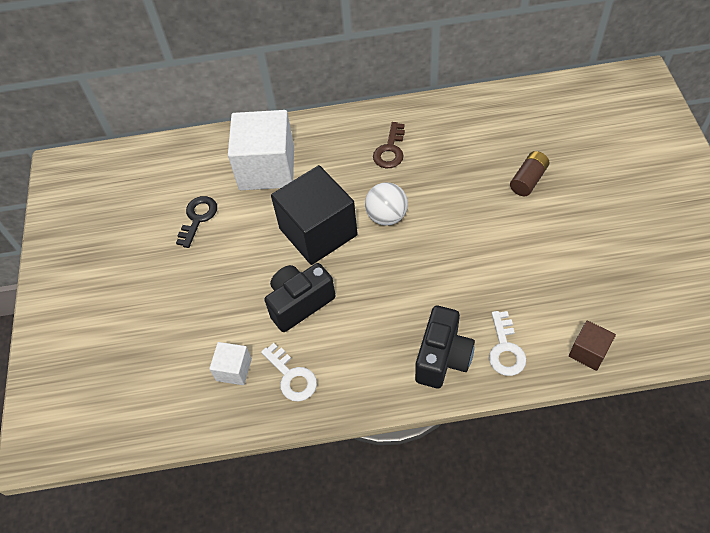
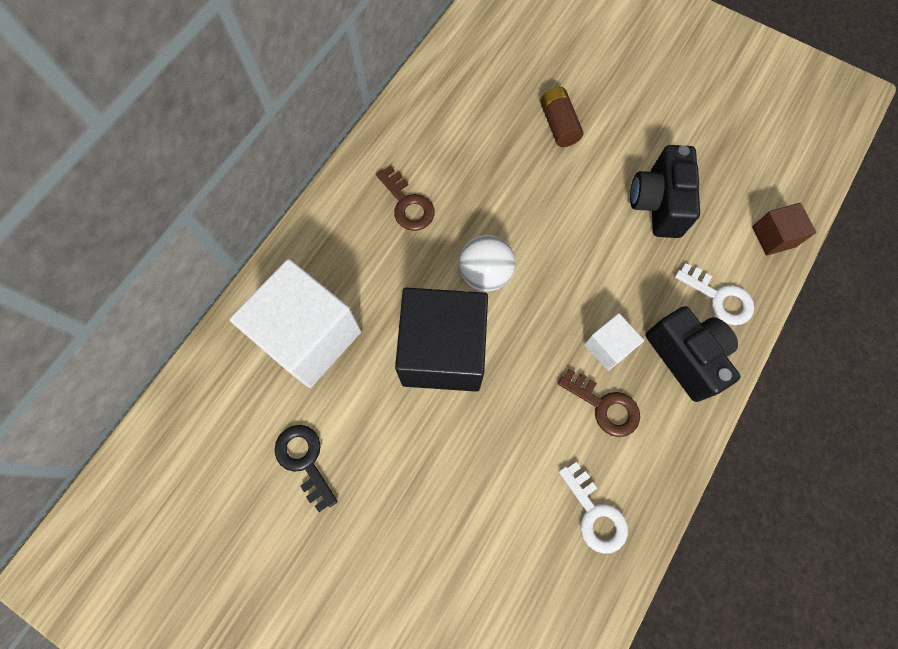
camera: 55 degrees left, 15 degrees up
white cube [209,342,252,385] -> white cube moved to [584,313,644,371]
white key [261,343,317,401] -> white key turned 60 degrees clockwise [559,462,628,554]
black camera [264,263,336,332] -> black camera moved to [630,145,700,238]
none -> brown key [558,369,640,437]

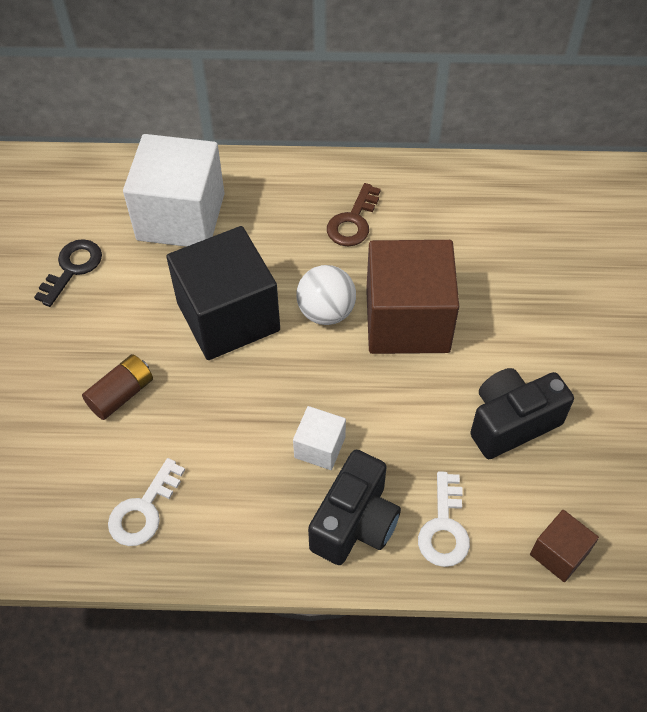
camera: 60 degrees right, 15 degrees down
brown battery [540,87,583,147] -> brown battery moved to [82,354,153,420]
brown key [558,369,640,437] -> none
none -> brown cube [366,240,459,354]

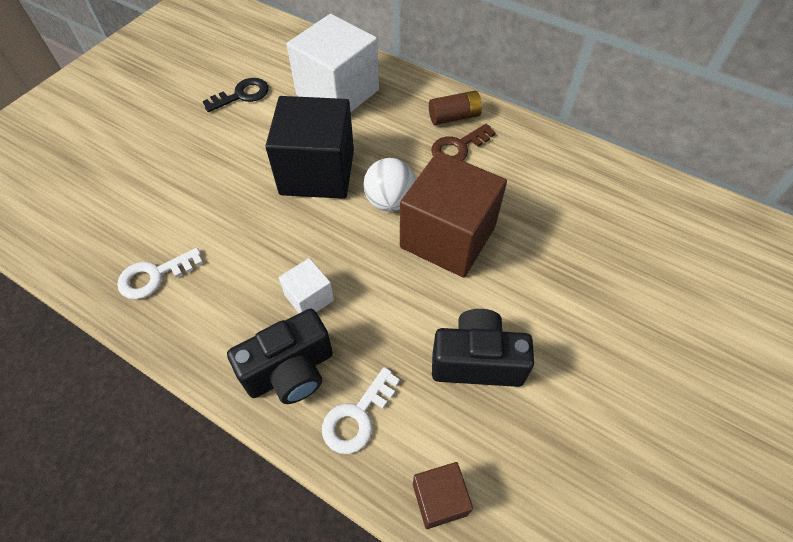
camera: 30 degrees right, 0 degrees up
brown battery [82,354,153,420] -> brown battery moved to [429,91,482,125]

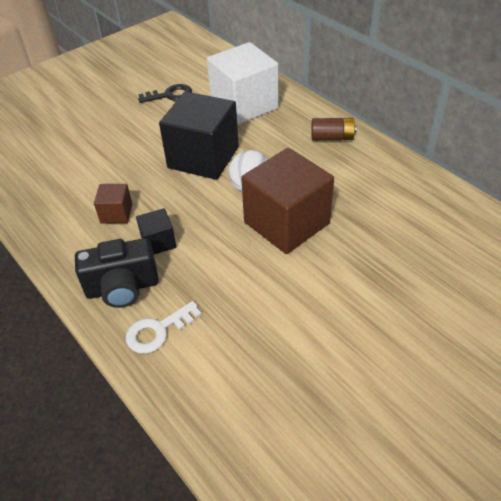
camera: 20 degrees right, 10 degrees down
white key [117,248,203,299] -> none
white cube [279,258,334,313] -> black cube [136,208,176,254]
brown cube [413,462,473,529] -> brown cube moved to [94,184,132,223]
brown key [431,124,496,161] -> none
black camera [432,309,534,387] -> none

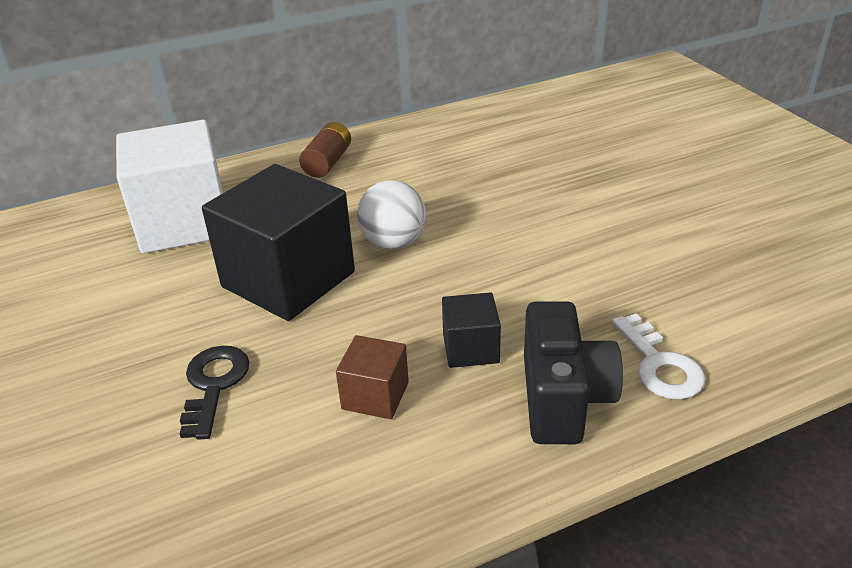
camera: 75 degrees left, 10 degrees down
black key [138,84,192,103] -> black key moved to [180,346,250,440]
brown cube [241,148,334,254] -> none

